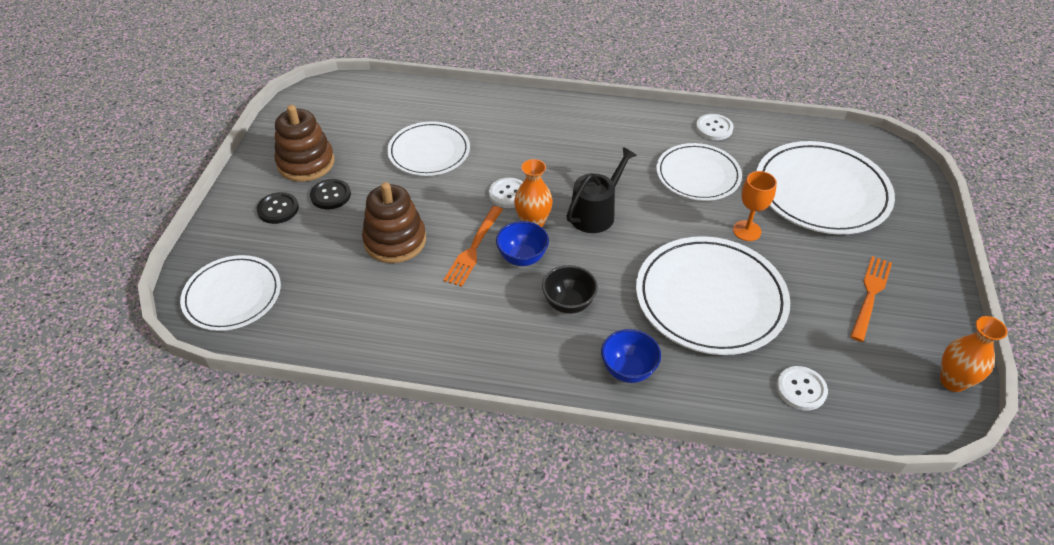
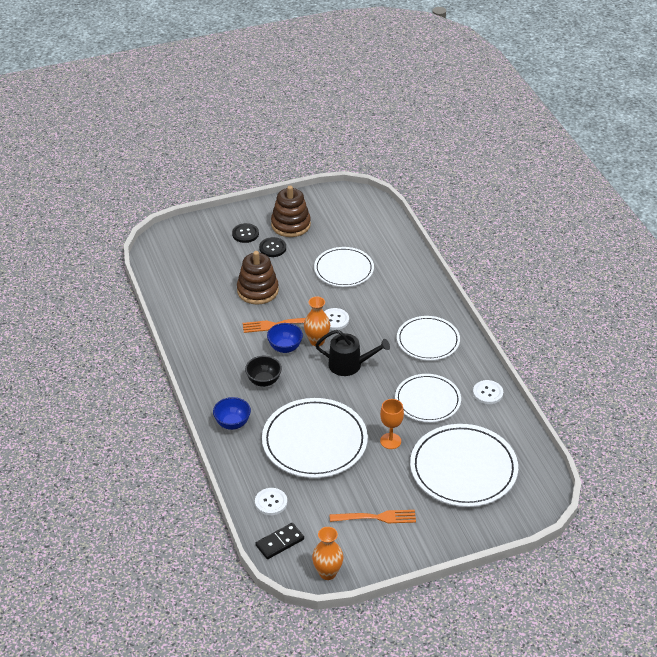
camera: 60 degrees right, 5 degrees down
white plate [180,255,281,331] -> white plate moved to [397,316,460,361]
none -> black domino [255,523,304,559]

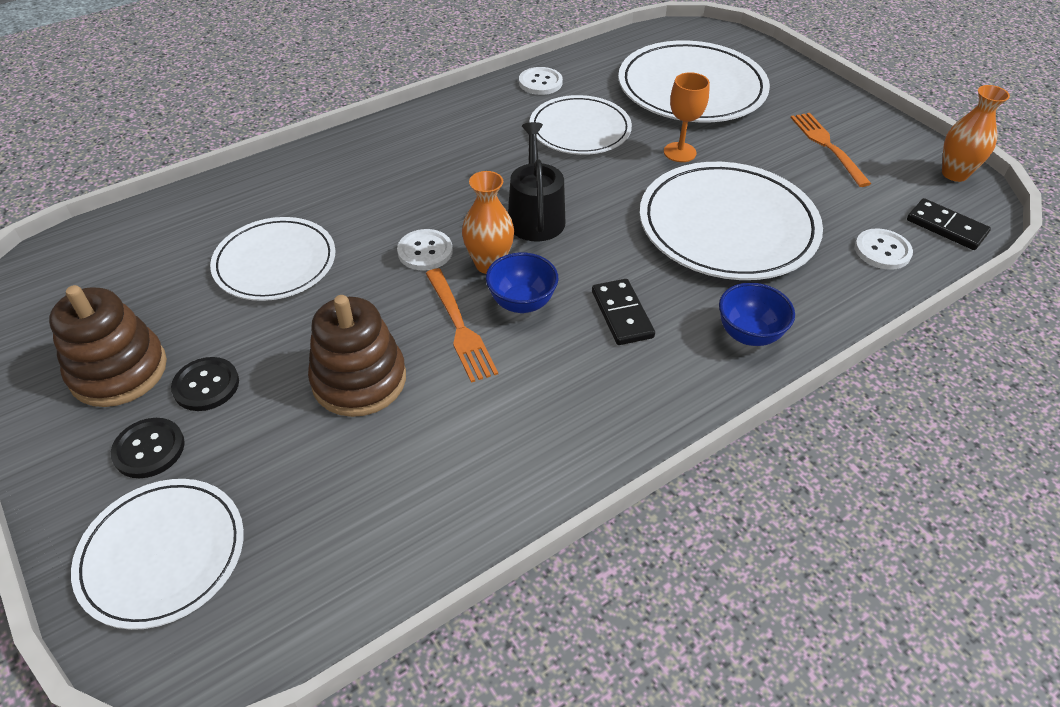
camera: 105 degrees left, 5 degrees up
black bowl [245,356,282,387] -> black domino [592,279,655,345]
white plate [397,316,460,361] -> white plate moved to [71,479,244,630]

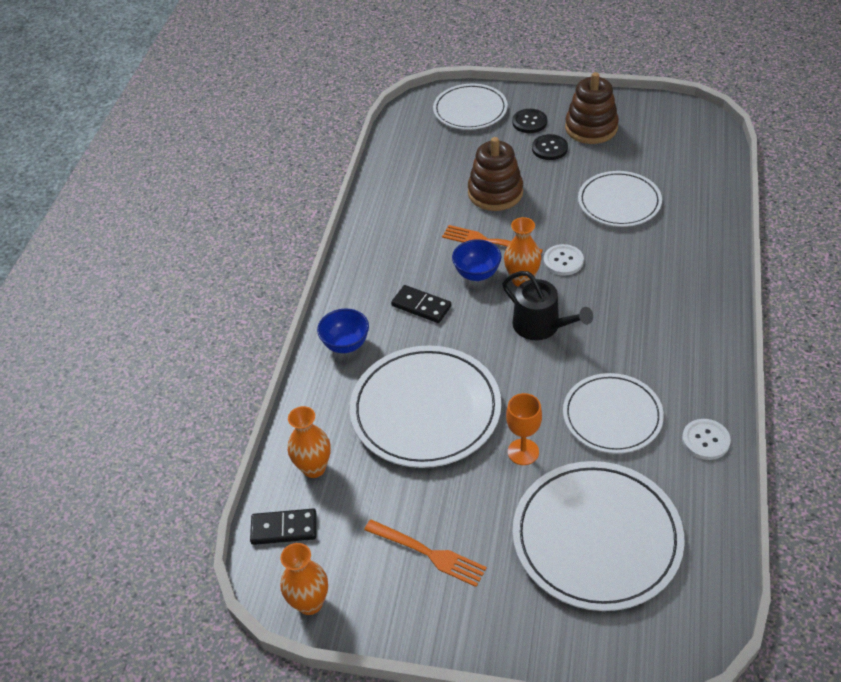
camera: 140 degrees right, 0 degrees up
white button [855,228,913,270] -> orange vase [288,406,331,478]

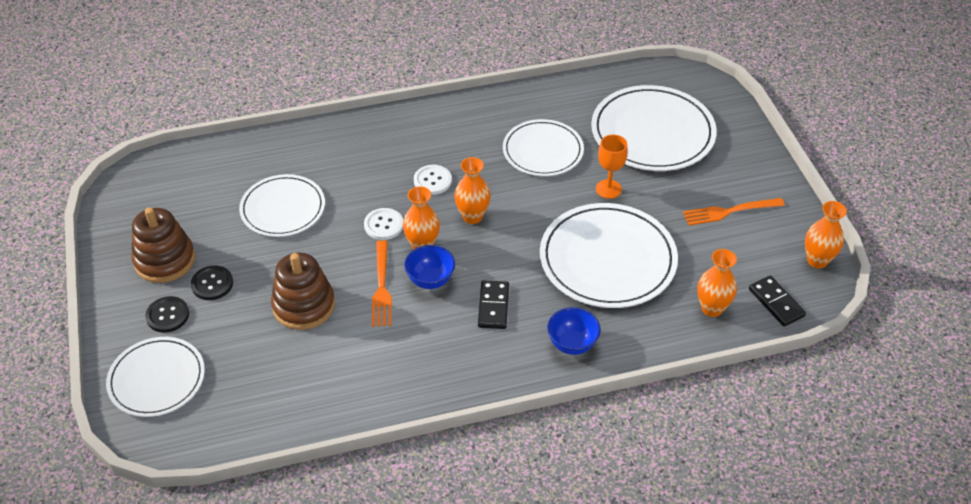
camera: 120 degrees left, 0 degrees up
orange fork [364,519,487,587] -> orange fork turned 105 degrees counterclockwise [683,198,785,225]
black watering can [502,271,593,340] -> orange vase [454,157,491,224]
white button [682,419,731,460] -> white button moved to [414,165,452,195]

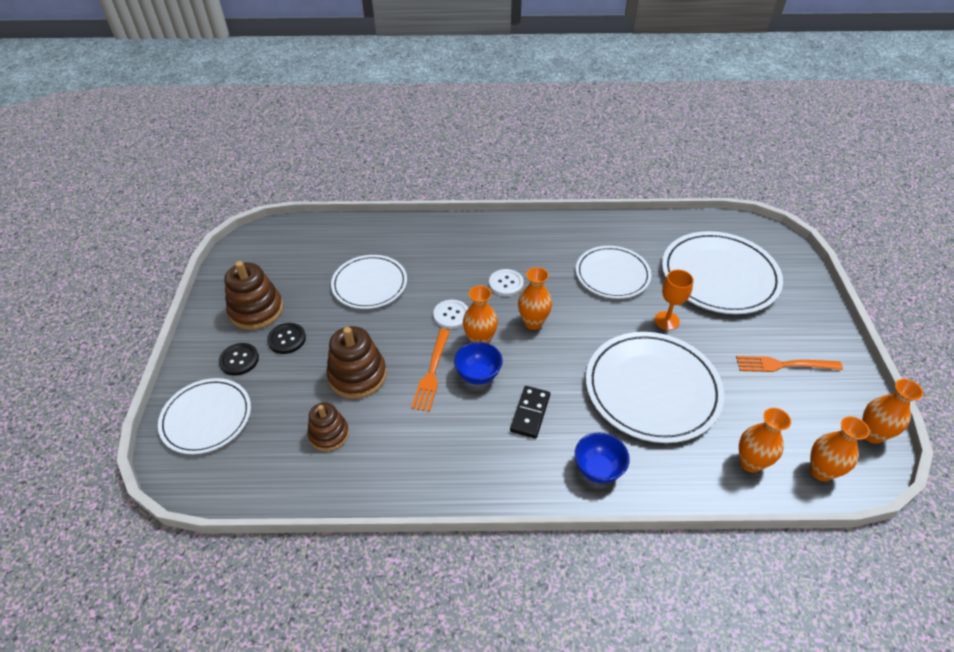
camera: 15 degrees right, 0 degrees up
black domino [749,275,806,327] -> orange vase [810,416,870,481]
none -> brown stacking toy [307,402,349,451]

